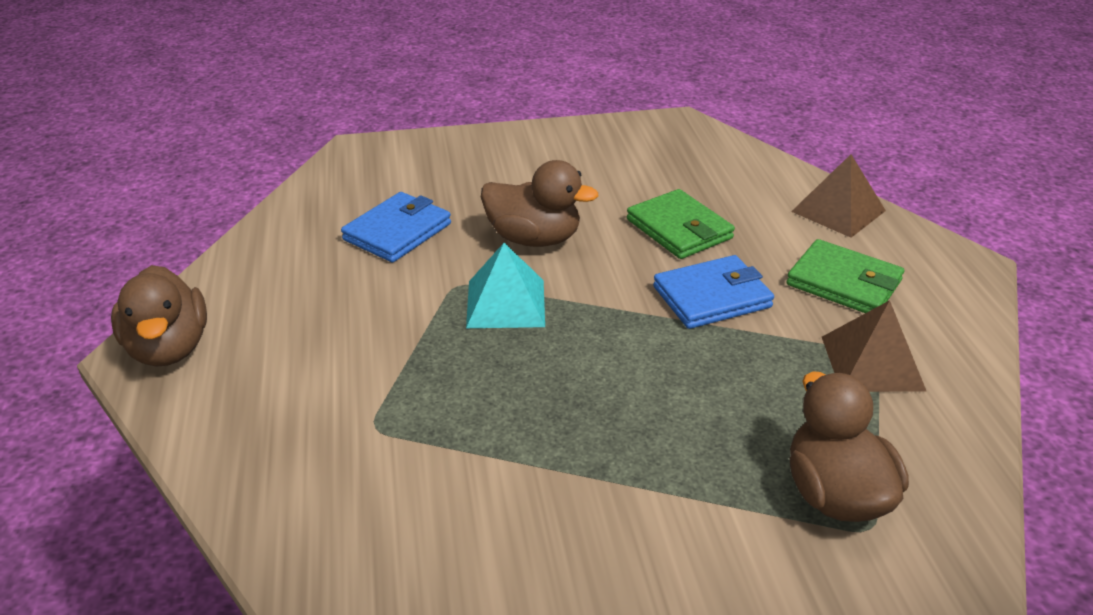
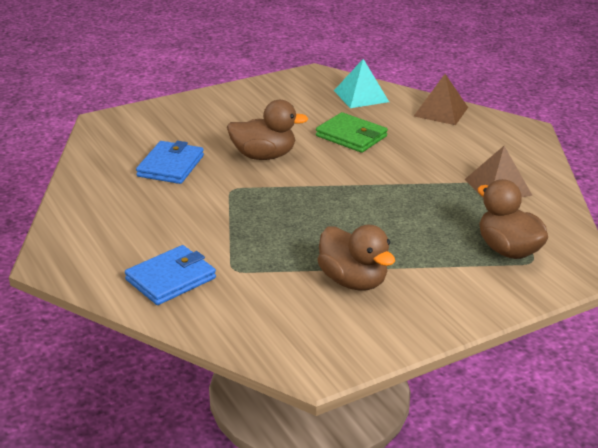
camera: 20 degrees left, 5 degrees down
brown duck [111,265,207,367] -> brown duck moved to [317,225,395,291]
turquoise pyramid [466,243,545,328] -> turquoise pyramid moved to [334,59,389,108]
blue wallet [653,255,774,329] -> blue wallet moved to [125,245,216,305]
green wallet [786,239,904,313] -> none

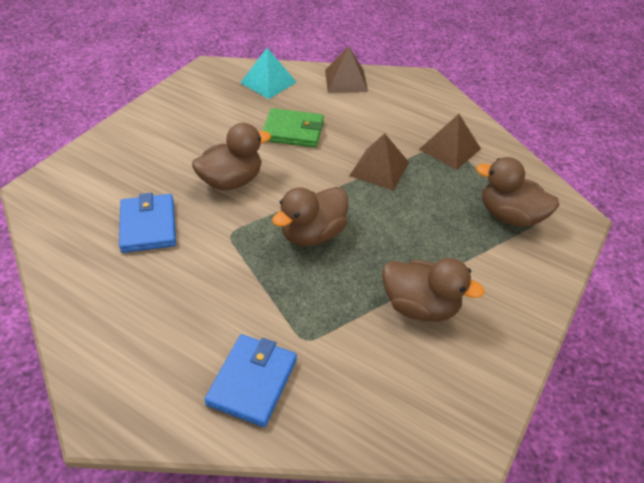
camera: 30 degrees left, 15 degrees up
none -> brown duck [272,187,348,246]
none -> brown pyramid [349,133,409,190]

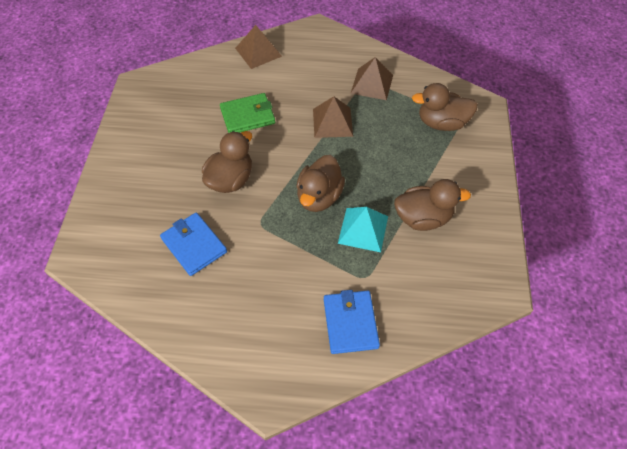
camera: 25 degrees left, 10 degrees up
turquoise pyramid [240,48,297,99] -> turquoise pyramid moved to [338,207,388,253]

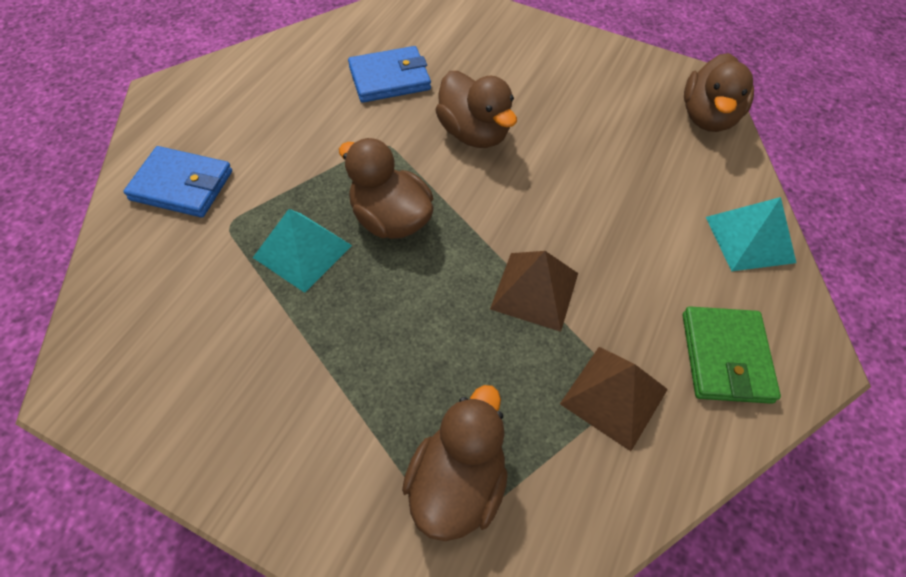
camera: 110 degrees right, 0 degrees up
green wallet [220,93,275,133] -> green wallet moved to [683,306,781,404]
brown pyramid [235,25,282,69] -> turquoise pyramid [706,197,796,271]
brown duck [394,179,471,231] -> brown duck moved to [684,53,754,132]

